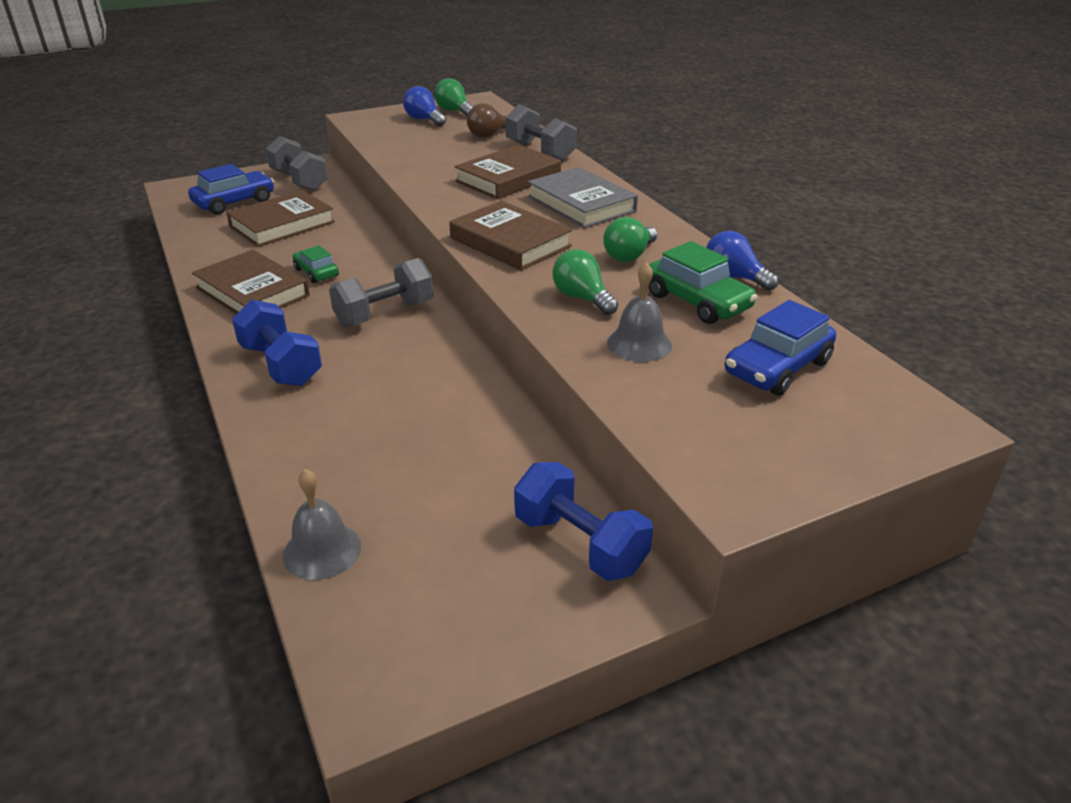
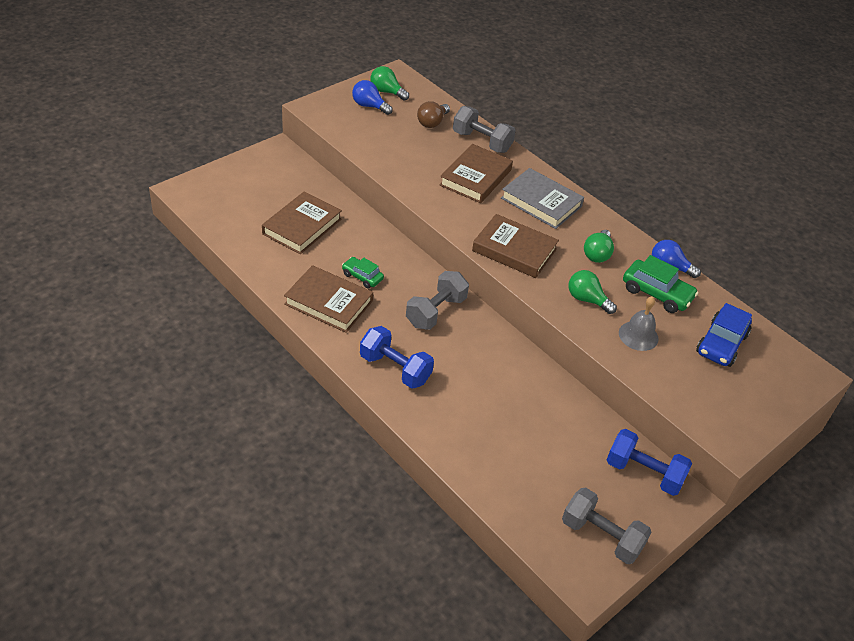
camera: 20 degrees left, 10 degrees up
blue car [188,164,274,215] -> none
grey dumbbell [266,136,328,191] -> grey dumbbell moved to [562,488,651,564]
grey bell [283,469,361,580] -> none

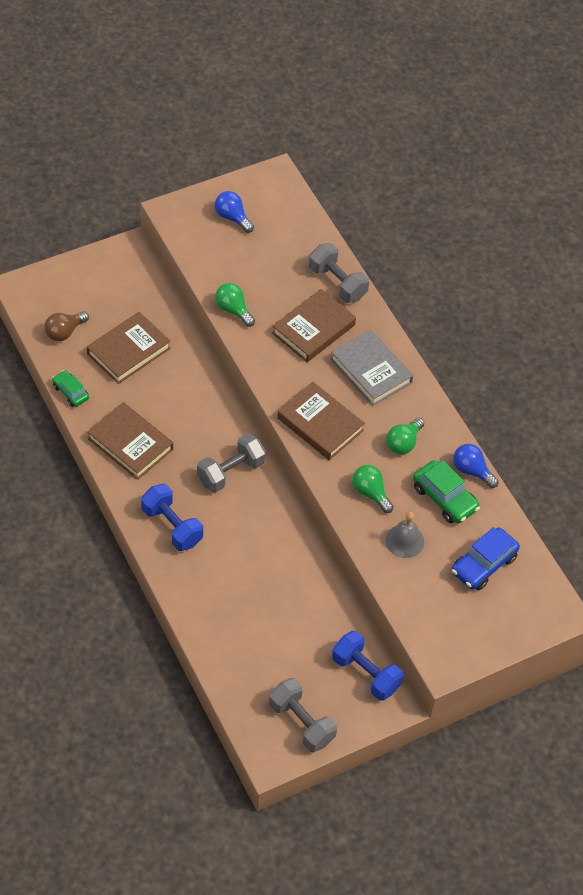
camera: 15 degrees right, 10 degrees up
green car [342,257,384,289] -> green car moved to [52,370,89,407]
green light bulb [370,66,409,101] -> green light bulb moved to [215,283,255,327]
brown light bulb [417,101,450,128] -> brown light bulb moved to [44,311,89,341]

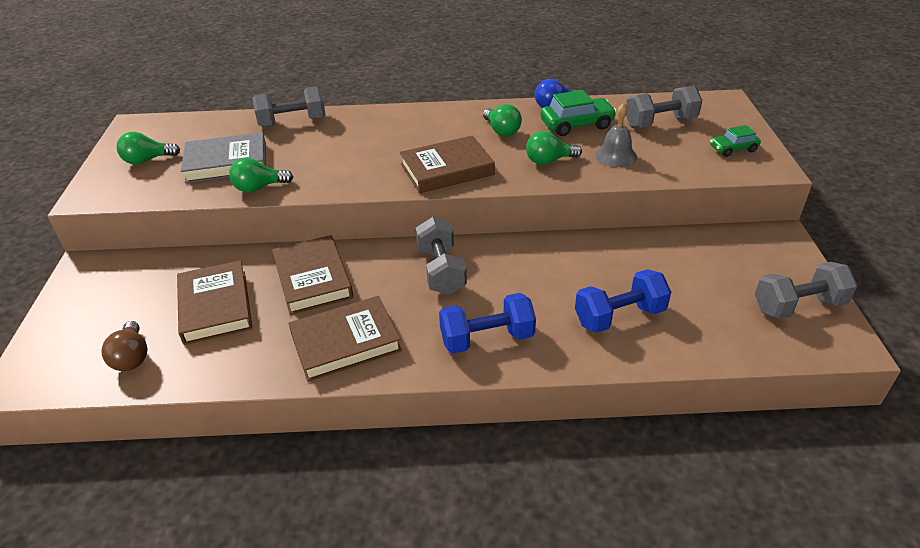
camera: 60 degrees left, 15 degrees down
green car [52,370,89,407] -> green car moved to [710,125,761,157]
blue light bulb [215,191,254,233] -> green light bulb [116,132,180,165]
brown book [272,289,356,362] -> brown book moved to [272,235,353,315]
grey book [330,330,413,406] -> grey book moved to [181,132,266,183]
blue dumbbell [332,631,404,701] -> blue dumbbell moved to [575,269,671,333]
blue car [452,527,520,590] -> grey dumbbell [626,85,703,128]

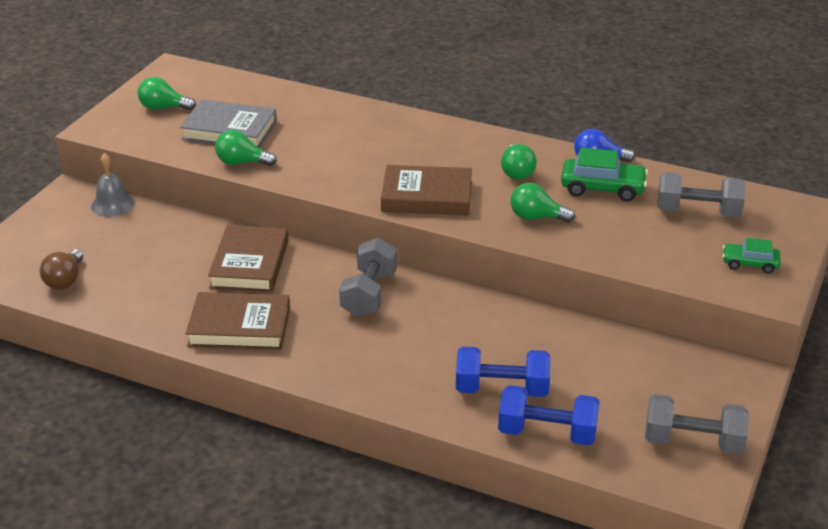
camera: 25 degrees right, 5 degrees down
brown book [177,260,253,345] -> none
grey dumbbell [252,86,326,127] -> none
blue dumbbell [439,293,536,354] -> blue dumbbell moved to [498,385,600,445]
grey bell [595,103,637,167] -> grey bell moved to [91,153,135,217]

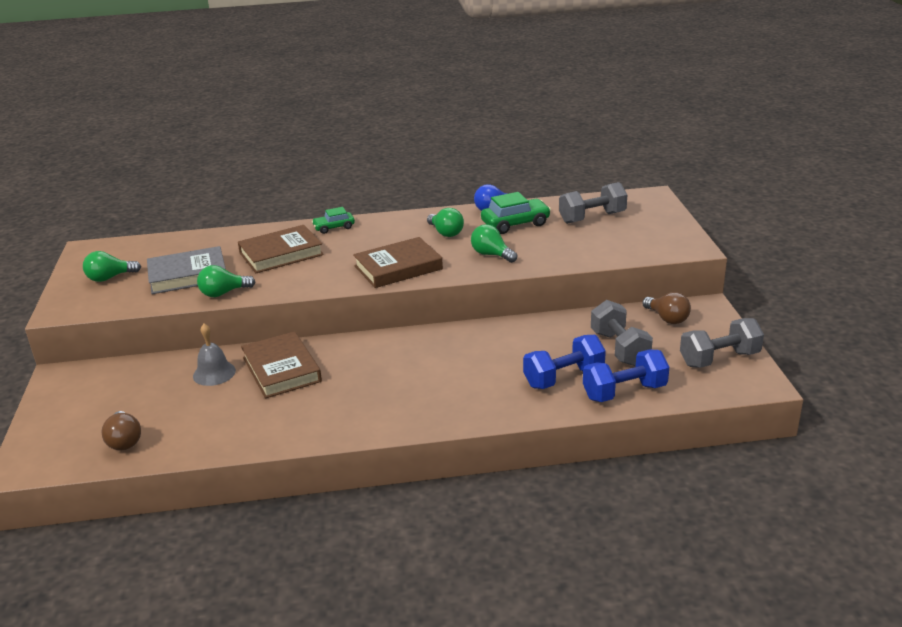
camera: 30 degrees left, 5 degrees down
grey bell [91,153,135,217] -> grey bell moved to [193,324,236,386]
brown book [185,292,290,350] -> brown book moved to [238,225,324,273]
grey dumbbell [339,238,397,317] -> grey dumbbell moved to [591,300,653,366]
green light bulb [510,183,575,222] -> green light bulb turned 60 degrees clockwise [471,224,517,263]
green car [723,238,781,273] -> green car moved to [312,207,355,234]
none -> brown light bulb [642,292,691,324]

